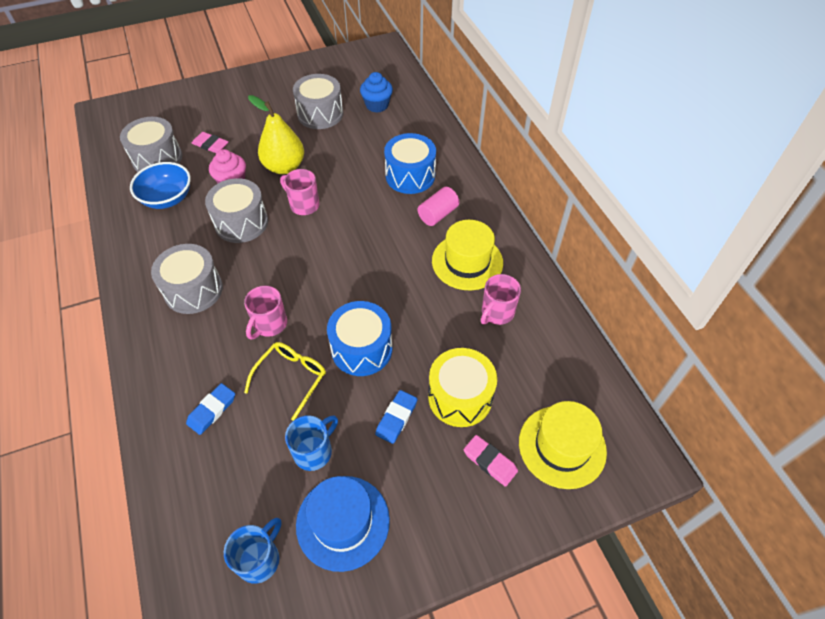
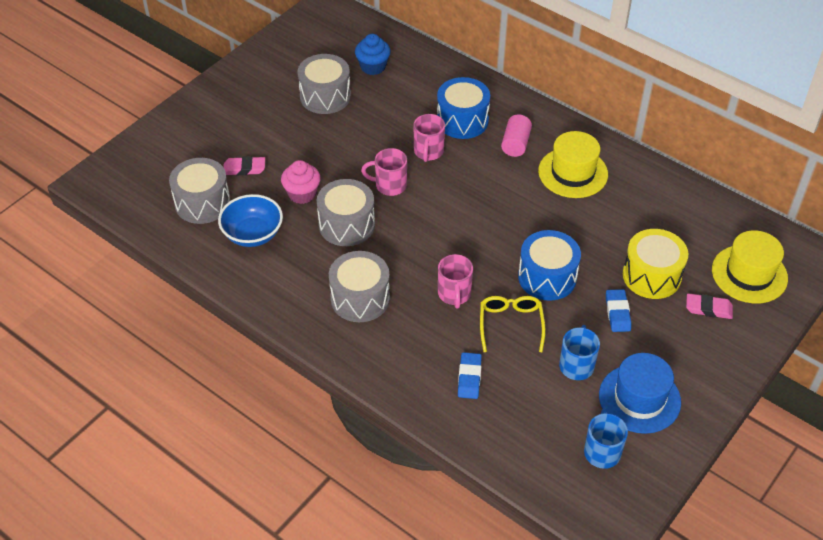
camera: 30 degrees left, 5 degrees down
yellow pear [248,95,304,174] -> none
pink mug [481,274,521,325] -> pink mug moved to [414,114,445,162]

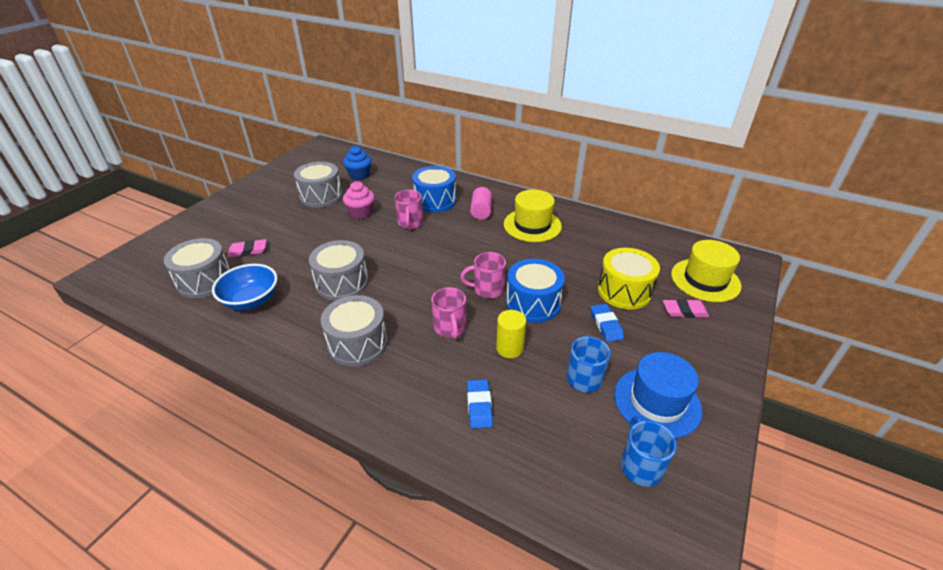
camera: 10 degrees left, 10 degrees down
pink cupcake [281,160,321,204] -> pink cupcake moved to [343,181,375,219]
pink mug [361,148,407,196] -> pink mug moved to [460,252,506,298]
yellow glasses [480,296,546,353] -> yellow cylinder [496,310,526,358]

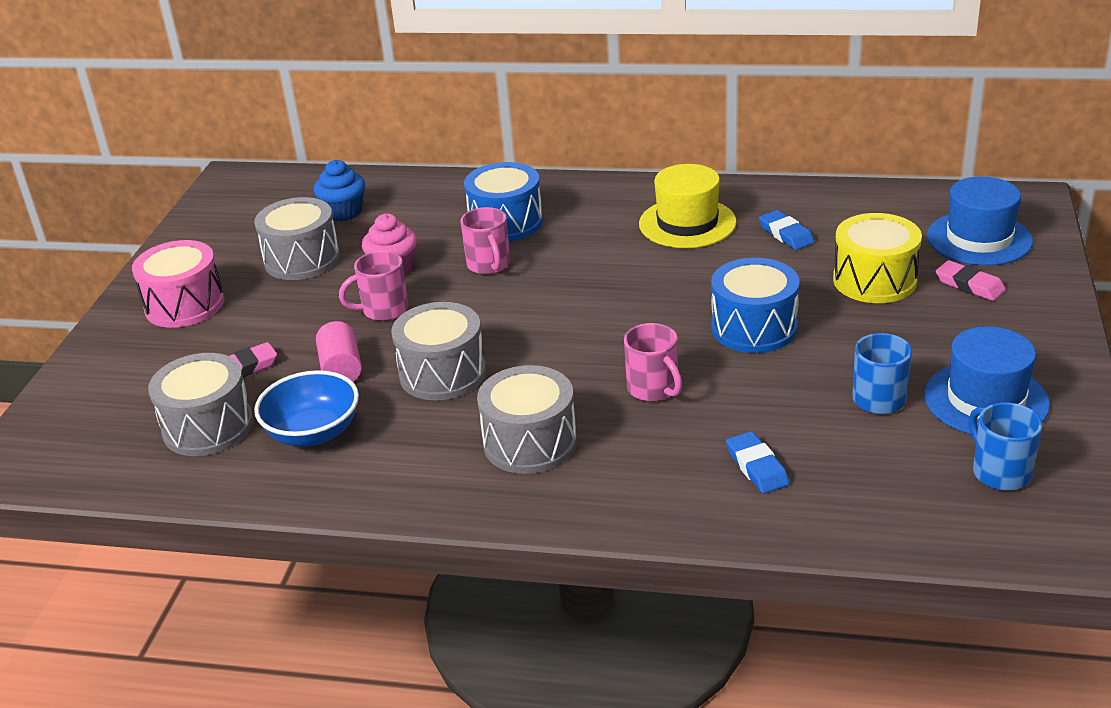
camera: 15 degrees left, 5 degrees down
pink mug [460,252,506,298] -> pink mug moved to [339,251,408,321]
pink cylinder [470,187,492,220] -> pink cylinder moved to [316,321,362,382]
yellow cylinder [496,310,526,358] -> none
blue eraser [591,304,624,342] -> blue eraser moved to [759,210,815,250]
pink eraser [663,299,709,318] -> pink eraser turned 60 degrees clockwise [936,260,1006,301]
yellow hat [671,240,741,302] -> blue hat [927,176,1033,266]
none -> pink drum [132,240,225,328]

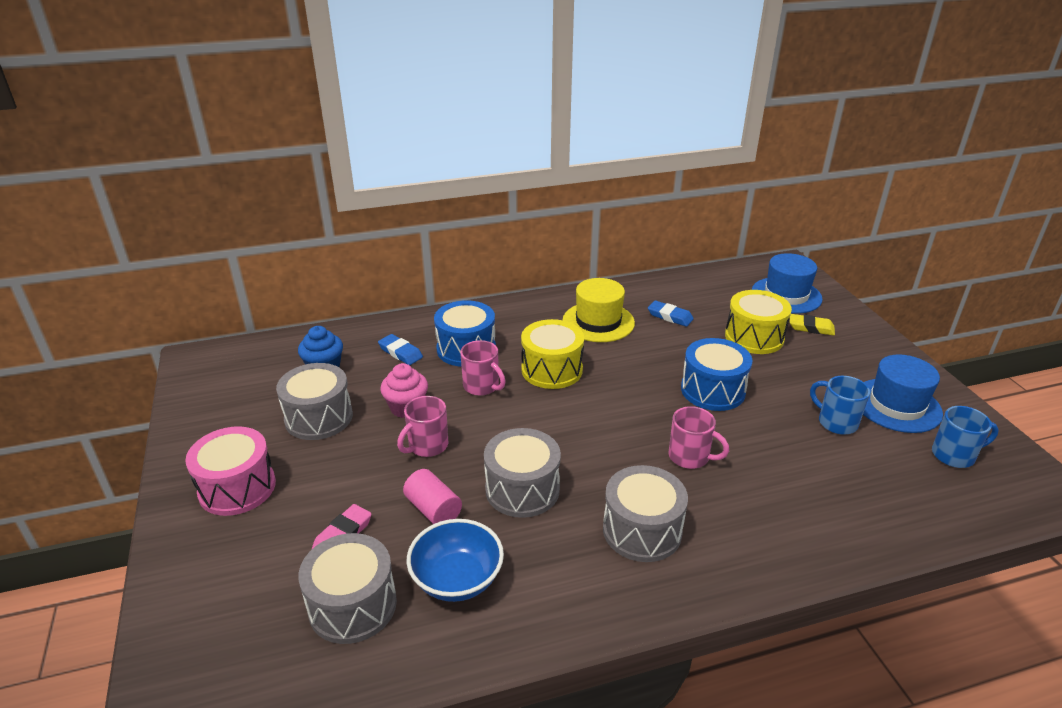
camera: 30 degrees left, 0 degrees up
blue eraser [726,431,790,494] -> blue eraser moved to [378,334,423,365]
pink eraser [936,260,1006,301] -> yellow eraser [790,314,835,336]
blue mug [969,403,1042,491] -> blue mug turned 135 degrees clockwise [932,406,999,468]
none -> yellow drum [521,319,584,389]

